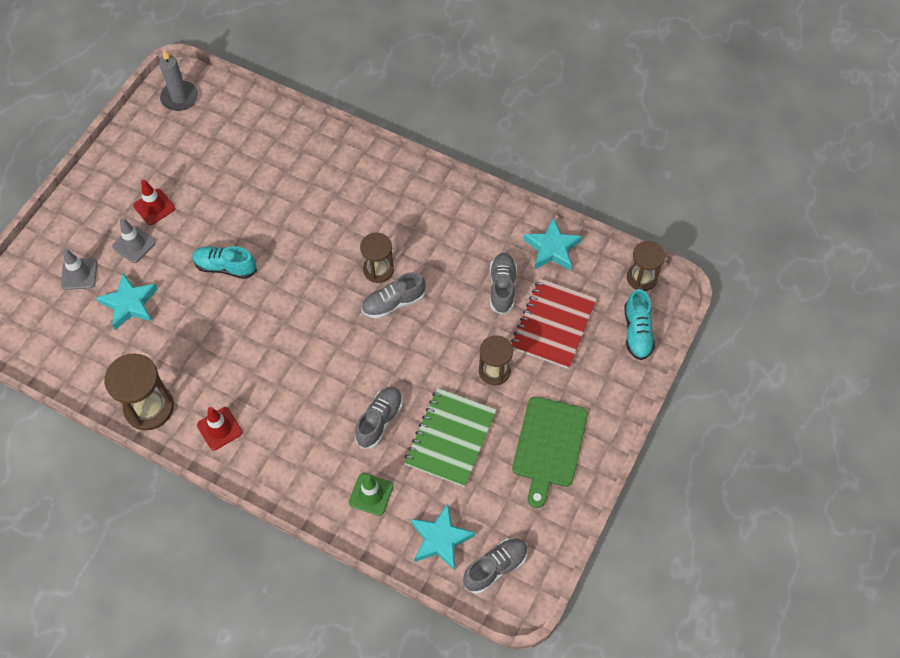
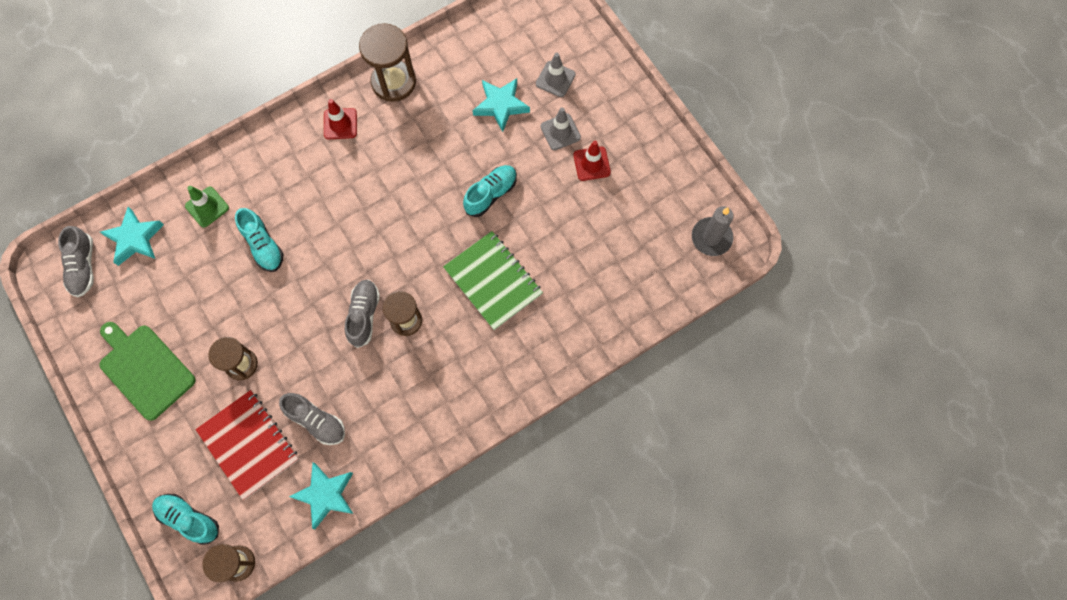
camera: 120 degrees right, 10 degrees up
grey shoe [355,386,403,448] -> turquoise shoe [235,208,283,272]
green notebook [404,388,496,487] -> green notebook moved to [443,231,543,330]

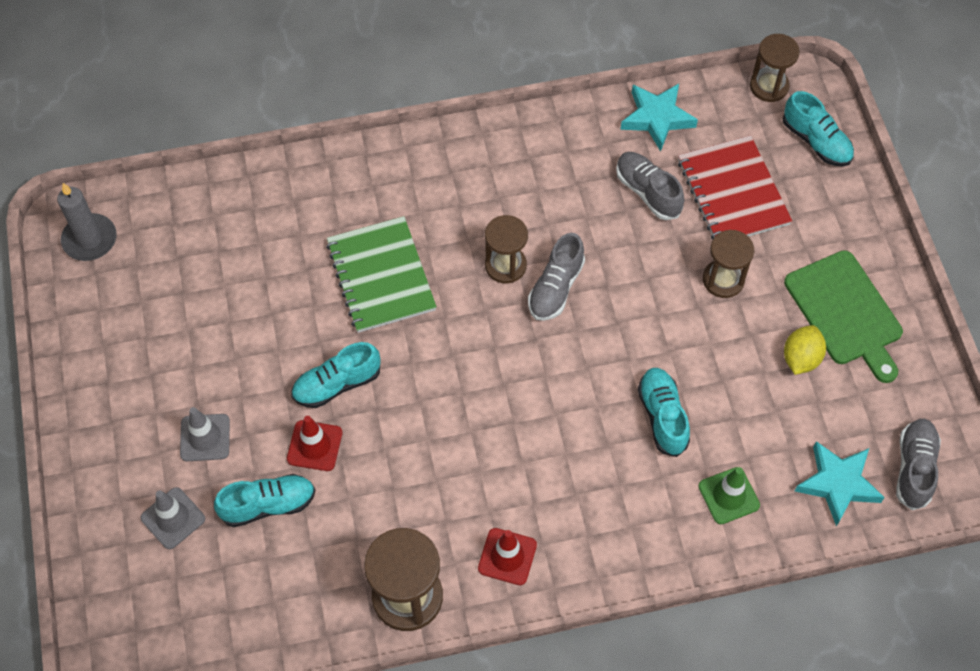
camera: 160 degrees left, 10 degrees down
turquoise star [473,78,530,132] -> turquoise shoe [214,474,315,527]
red traffic cone [573,141,611,181] -> red traffic cone moved to [287,416,342,471]
none -> yellow lemon [784,325,826,375]

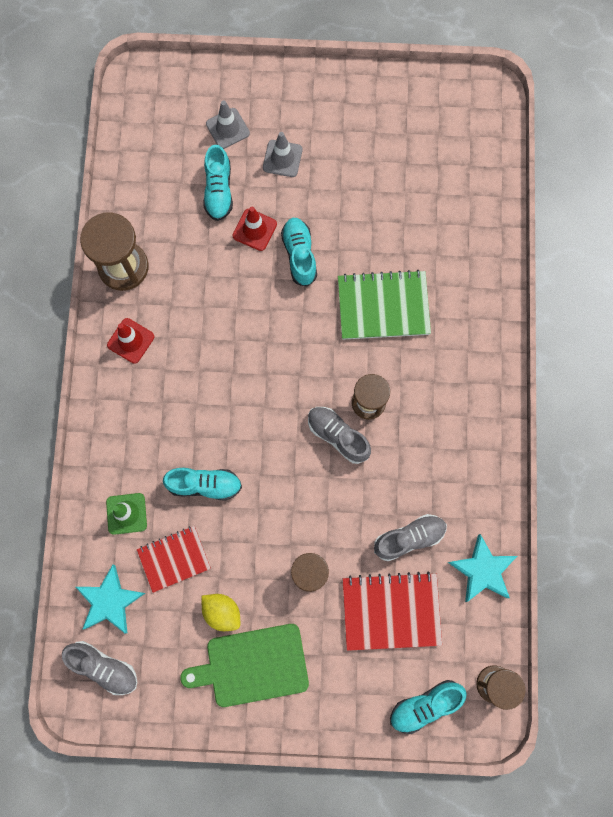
camera: 105 degrees right, 15 degrees up
grey candle [57,183,117,261] -> none
none -> red notebook [137,526,211,593]

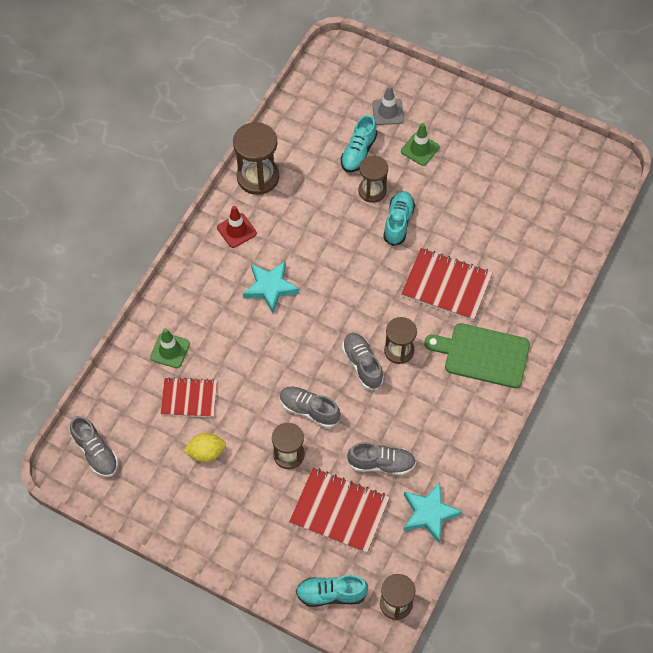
camera: 25 degrees right, 15 degrees down
turquoise star [76,565,145,634] -> turquoise star moved to [243,261,299,313]
turquoise shoe [163,468,242,501] -> none
green cutting board [180,624,309,707] -> green cutting board moved to [424,323,530,388]
yellow lemon [201,594,240,631] -> yellow lemon turned 75 degrees counterclockwise [184,433,226,462]
red traffic cone [233,207,277,251] -> brown hourglass [359,155,388,203]
grey traffic cone [263,132,303,177] -> green traffic cone [401,123,439,166]
green notebook [338,270,431,340] -> red notebook [401,248,493,321]
none -> grey shoe [279,386,340,428]

